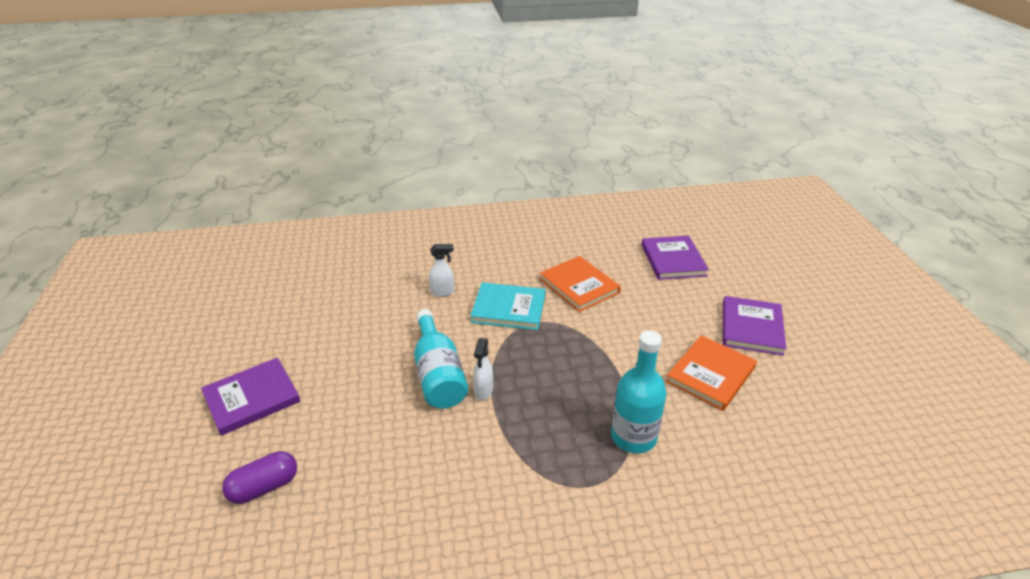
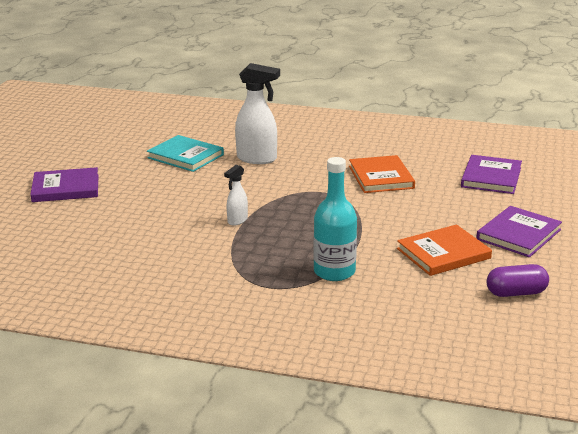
camera: 25 degrees right, 10 degrees down
purple capsule [222,451,297,504] -> purple capsule moved to [486,264,549,297]
turquoise bottle [414,309,468,408] -> none
white spray bottle [429,244,454,297] -> white spray bottle [235,63,280,164], size x1.86
turquoise book [470,283,546,330] -> turquoise book moved to [147,135,224,172]

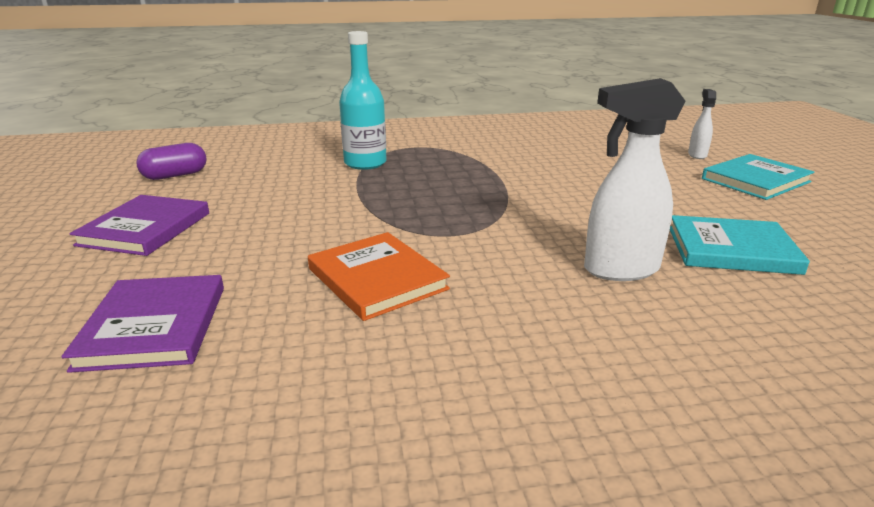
camera: 155 degrees right, 0 degrees up
purple book [30,167,99,202] -> turquoise book [702,154,814,200]
white spray bottle [224,165,248,226] -> white spray bottle moved to [688,89,716,159]
orange book [397,225,492,276] -> none

